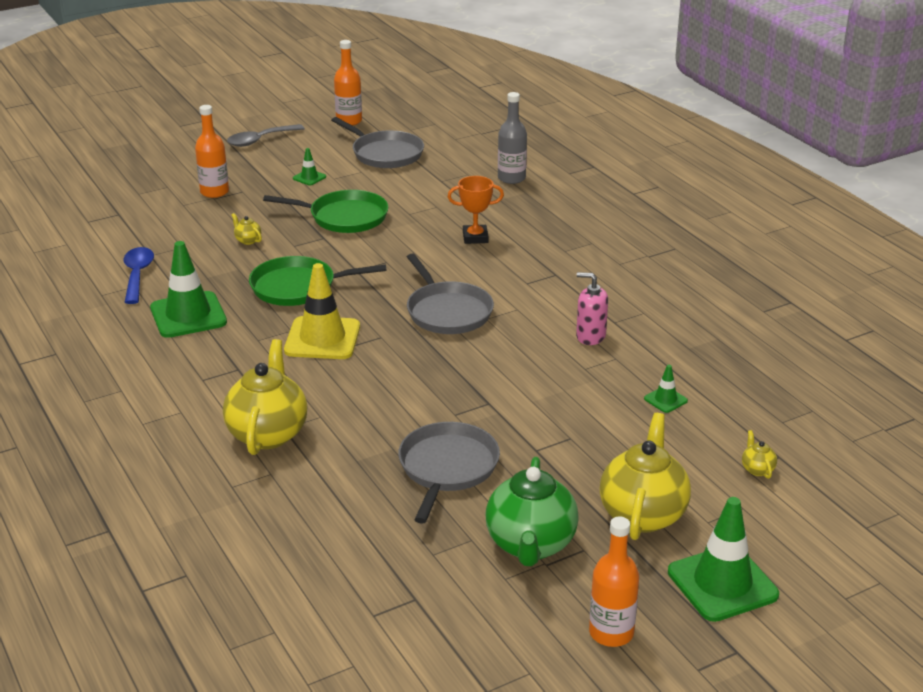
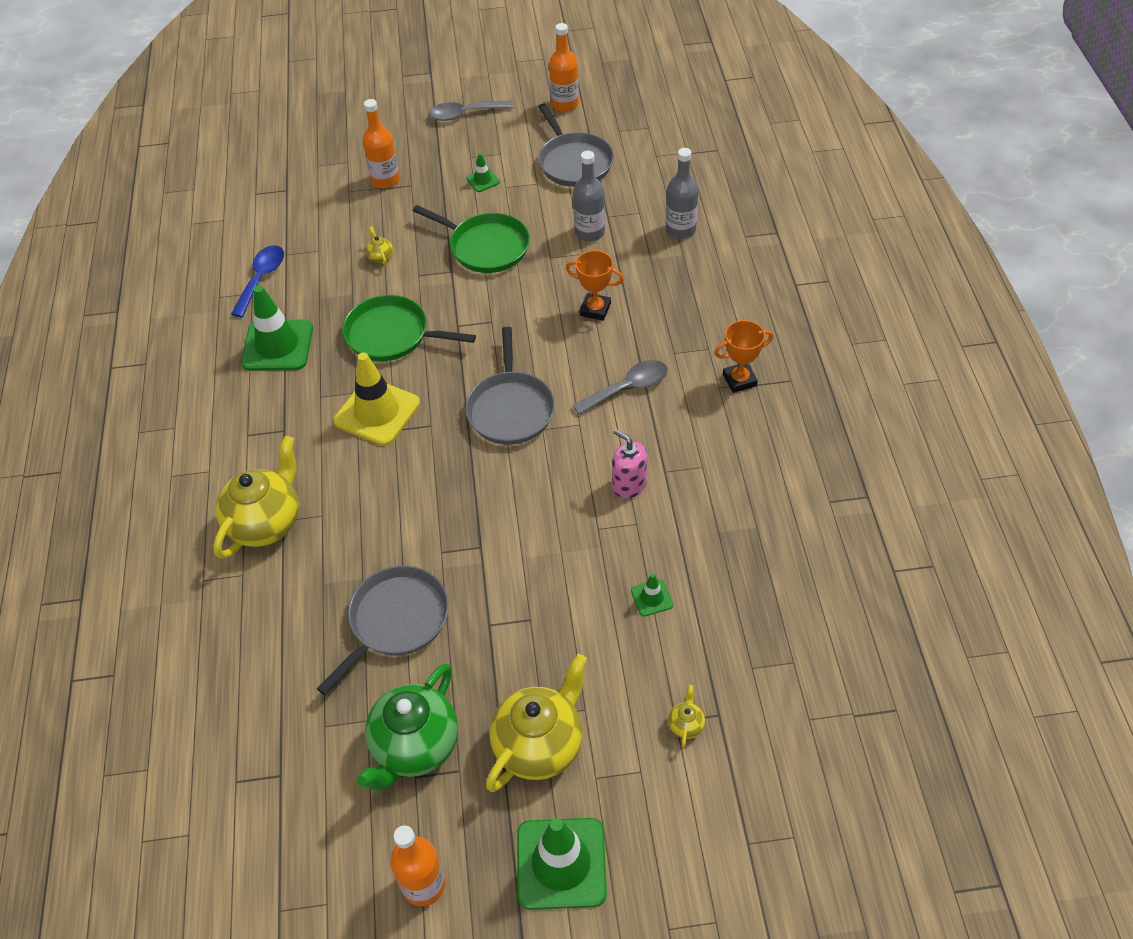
camera: 25 degrees right, 20 degrees up
none -> grey bottle [573,151,605,241]
none -> grey spoon [573,360,668,415]
none -> orange trophy [714,320,773,393]

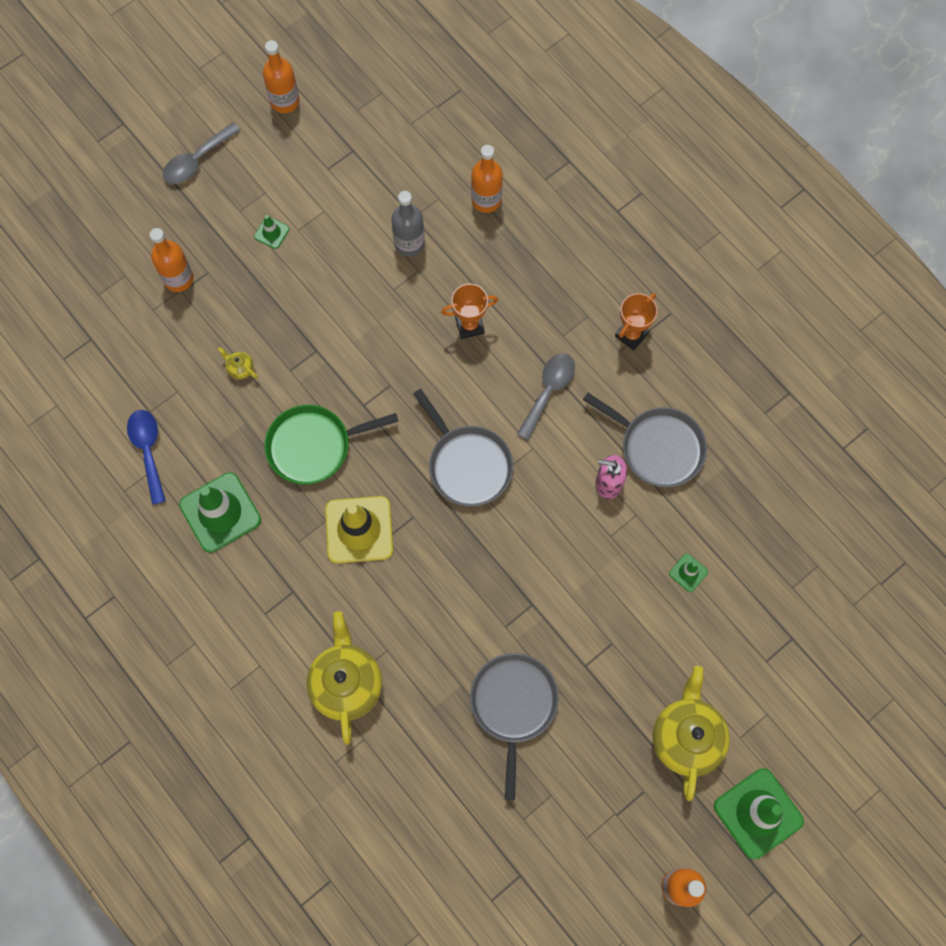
camera: 35 degrees left, 20 degrees up
green teapot [357,664,458,791] -> none
green pan [413,205,530,273] -> none
grey pan [538,104,614,187] -> grey pan moved to [583,393,707,487]
grey bottle [666,148,699,239] -> orange bottle [471,145,503,213]
yellow teapot [668,685,705,748] -> none

